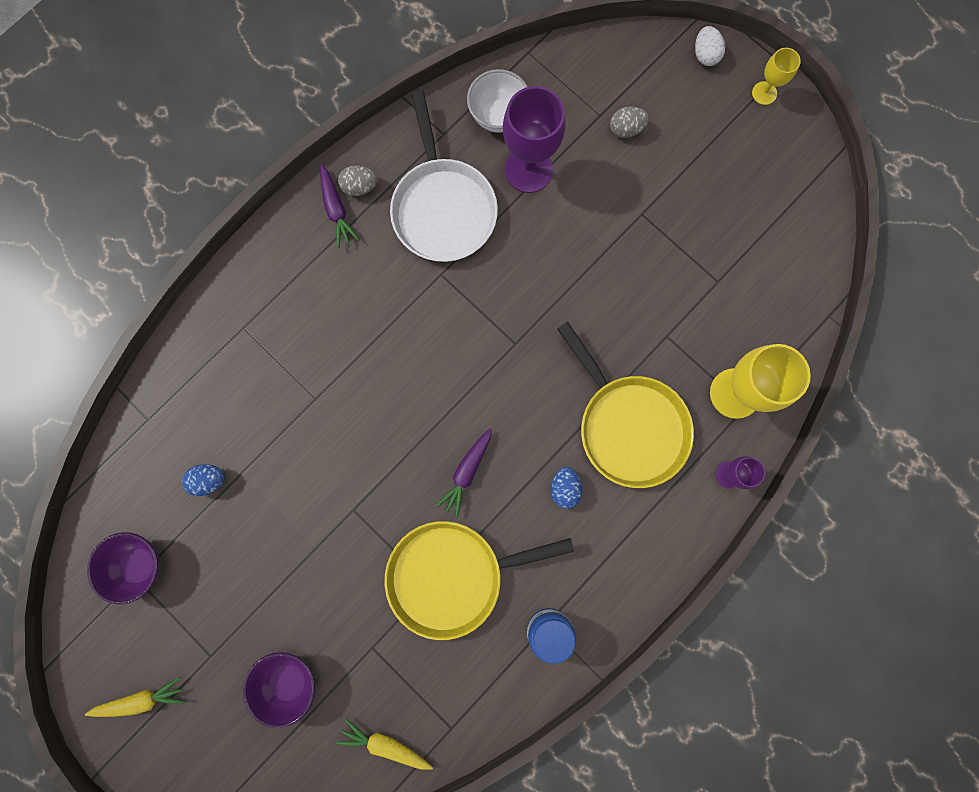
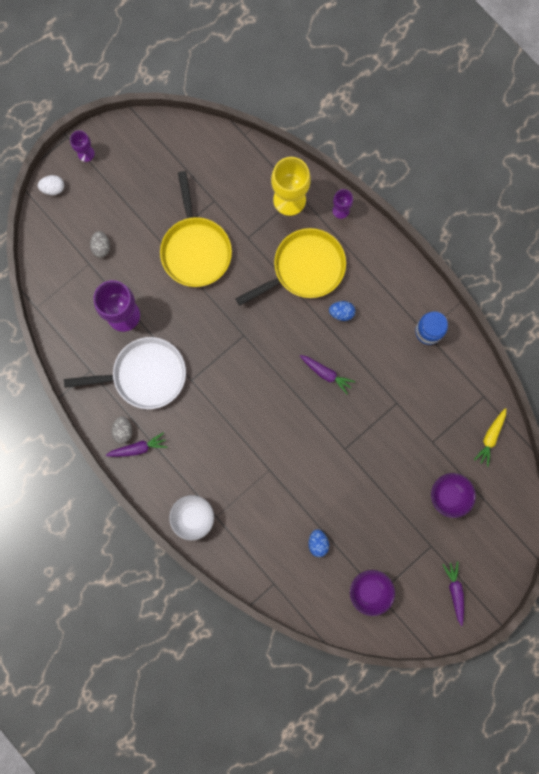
camera: 85 degrees left, 0 degrees up
yellow carrot [85,677,185,717] -> purple carrot [442,561,464,626]
yellow pan [385,521,574,640] -> yellow pan moved to [160,171,232,287]
white bowl [467,69,528,133] -> white bowl moved to [169,495,214,540]
yellow goblet [752,48,801,105] -> purple goblet [70,130,95,162]

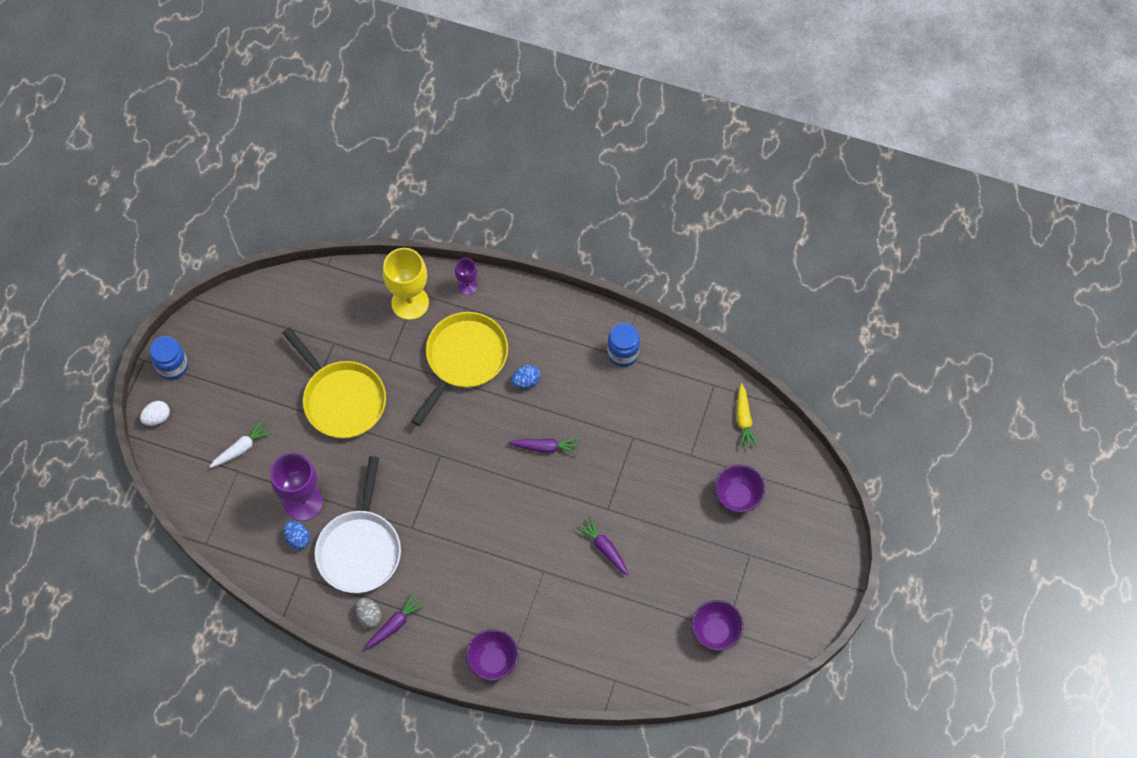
camera: 30 degrees left, 15 degrees down
white pan [64,337,186,409] -> white pan turned 135 degrees clockwise [315,456,401,593]
purple goblet [70,130,95,162] -> blue jar [150,336,188,380]
grey egg [90,231,110,258] -> white carrot [209,420,272,468]
white bowl [169,495,214,540] -> purple bowl [466,629,519,681]
blue egg [308,529,329,557] -> blue egg moved to [283,521,310,550]
purple carrot [442,561,464,626] -> purple carrot moved to [576,516,629,576]

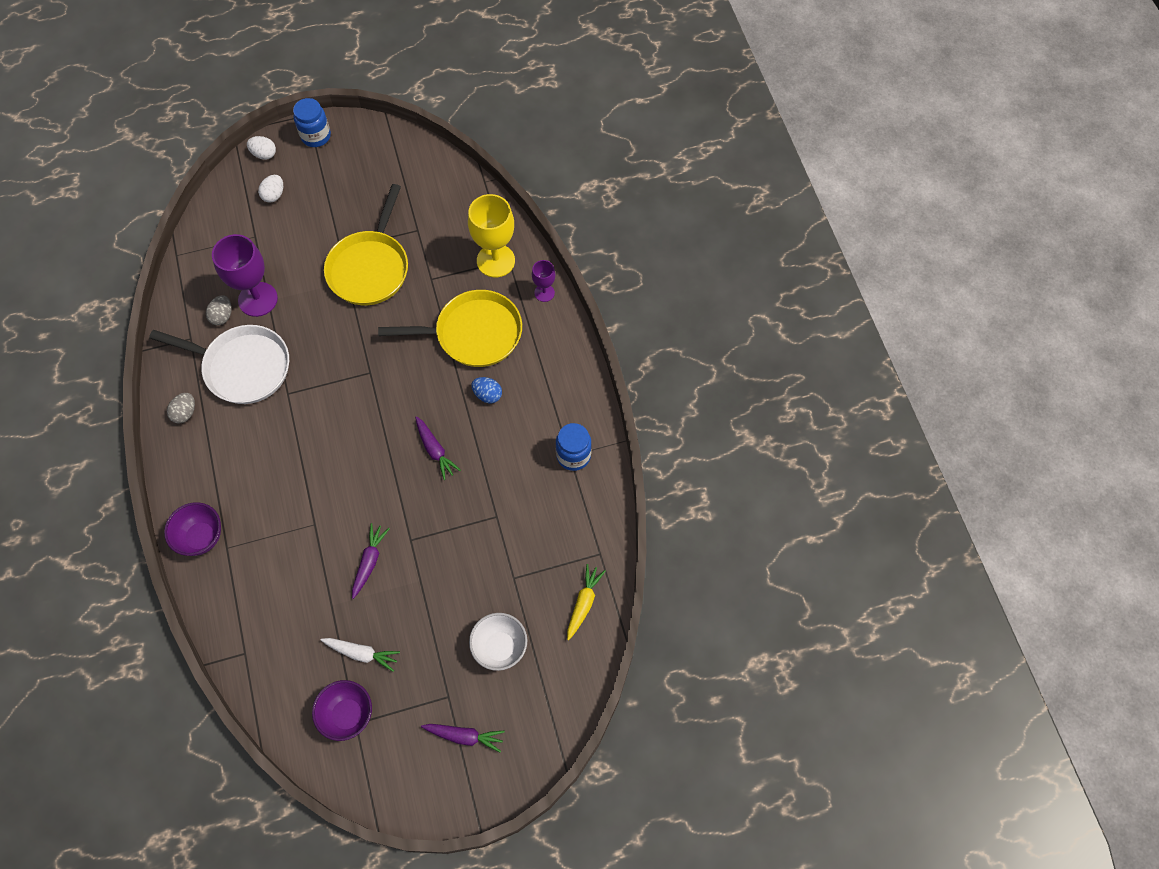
camera: 55 degrees right, 0 degrees up
white carrot [209,420,272,468] -> white carrot moved to [321,638,400,672]
blue egg [283,521,310,550] -> grey egg [206,295,232,325]
white pan [315,456,401,593] -> white pan turned 135 degrees counterclockwise [149,325,289,404]
purple carrot [365,593,426,649] -> purple carrot moved to [421,724,505,752]
purple bowl [714,464,765,513] -> white bowl [469,613,527,671]
yellow carrot [737,383,758,449] -> yellow carrot turned 150 degrees clockwise [567,564,606,640]
none -> white egg [258,175,283,203]

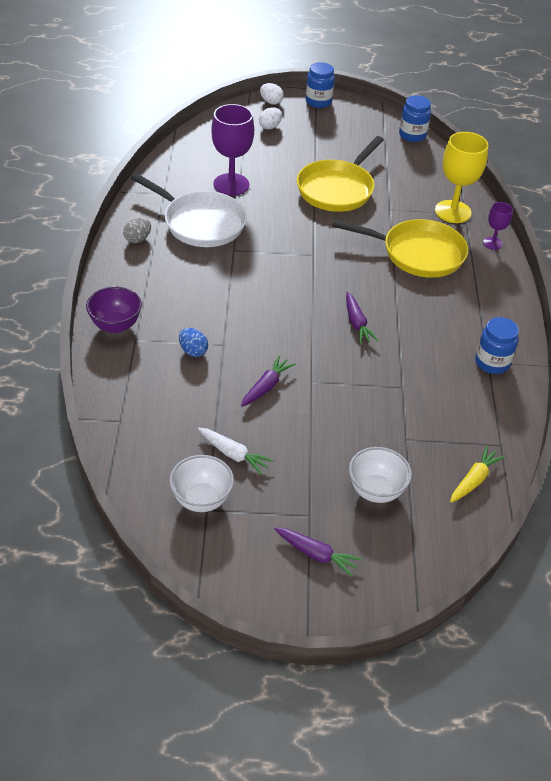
camera: 15 degrees right, 20 degrees down
grey egg [206,295,232,325] -> none
purple bowl [312,680,372,741] -> white bowl [169,455,234,512]
blue egg [471,377,502,403] -> blue egg moved to [179,328,208,357]
none -> blue jar [399,95,431,142]

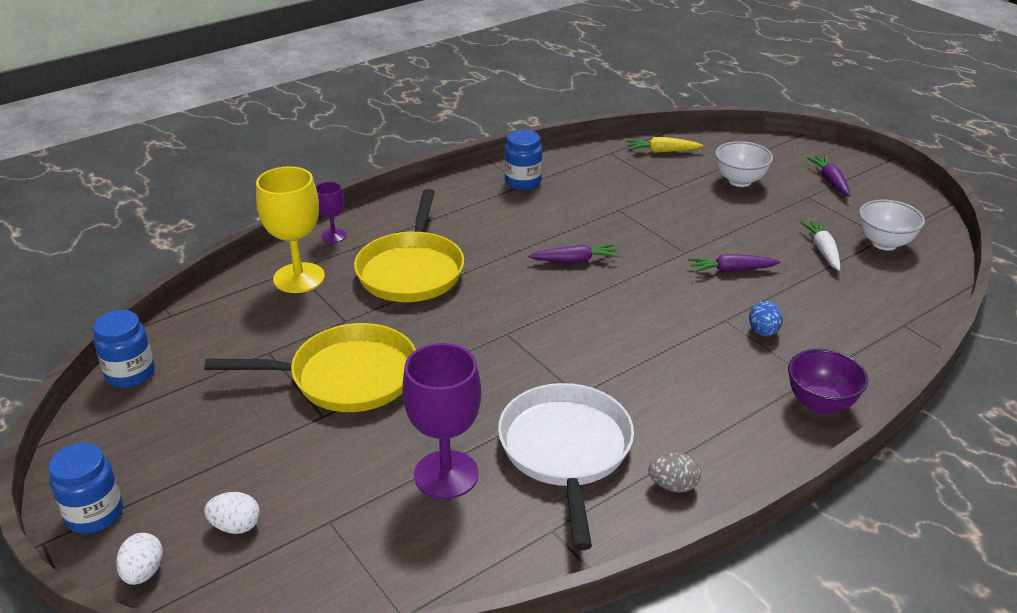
camera: 125 degrees left, 10 degrees down
yellow pan [332,219,468,278] -> yellow pan turned 150 degrees counterclockwise [354,189,464,302]
purple carrot [346,292,379,344] -> purple carrot turned 45 degrees clockwise [528,244,620,263]

